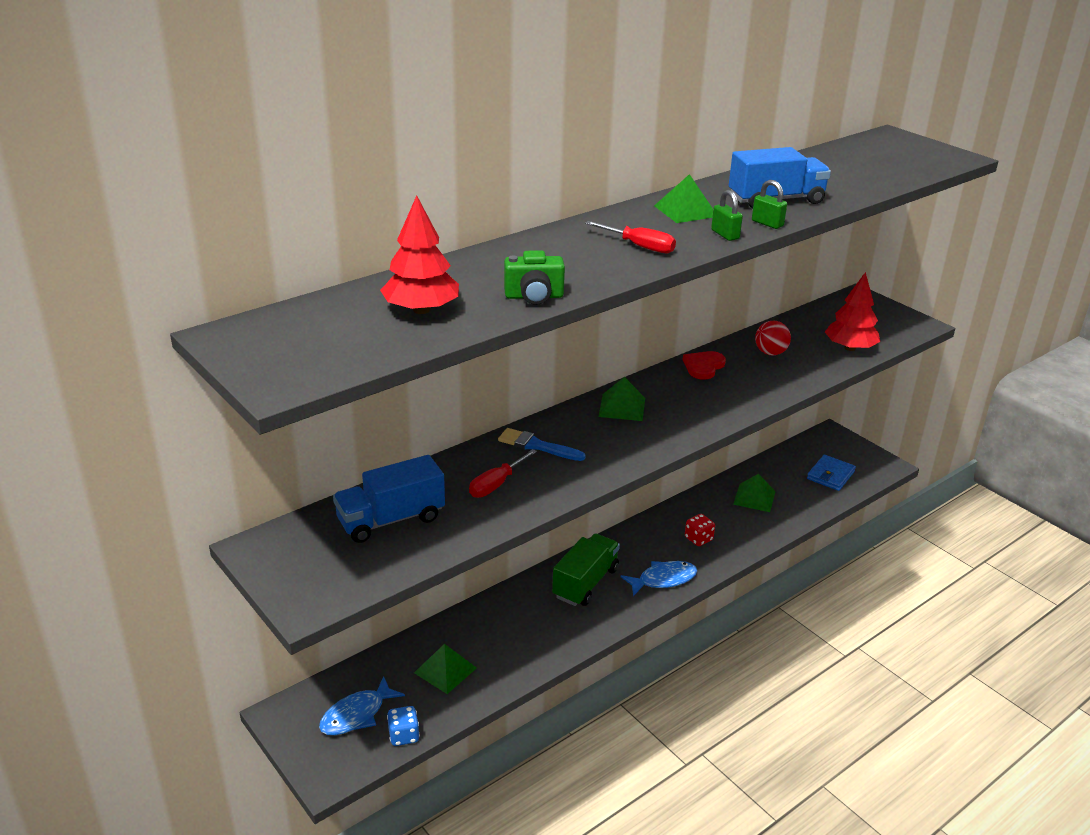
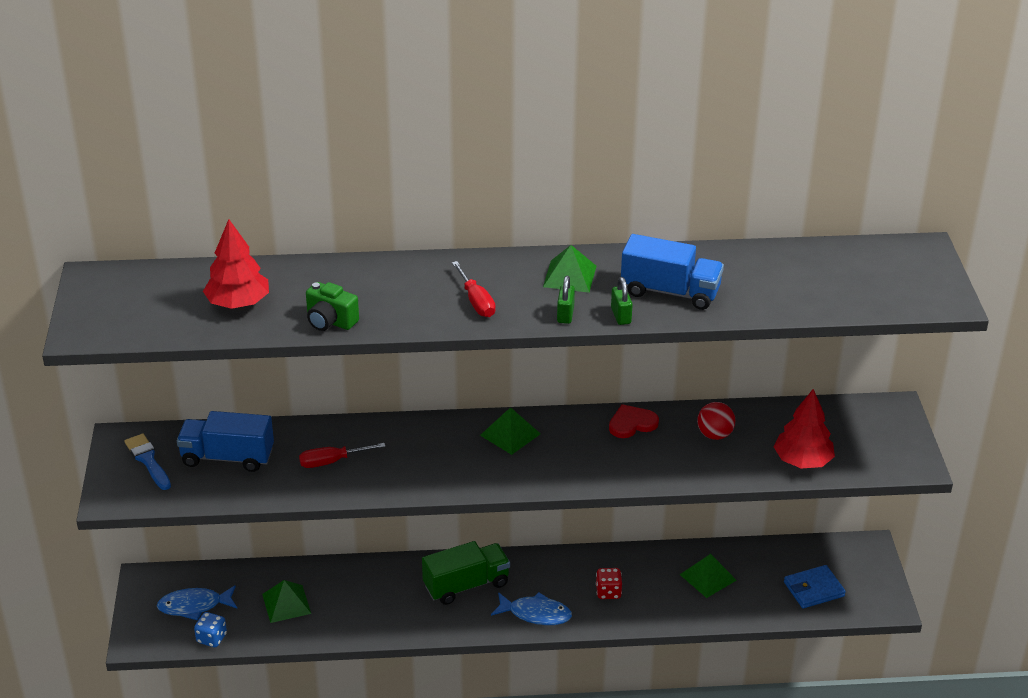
camera: 35 degrees right, 5 degrees up
blue brush [498,428,586,461] -> blue brush moved to [125,434,171,490]

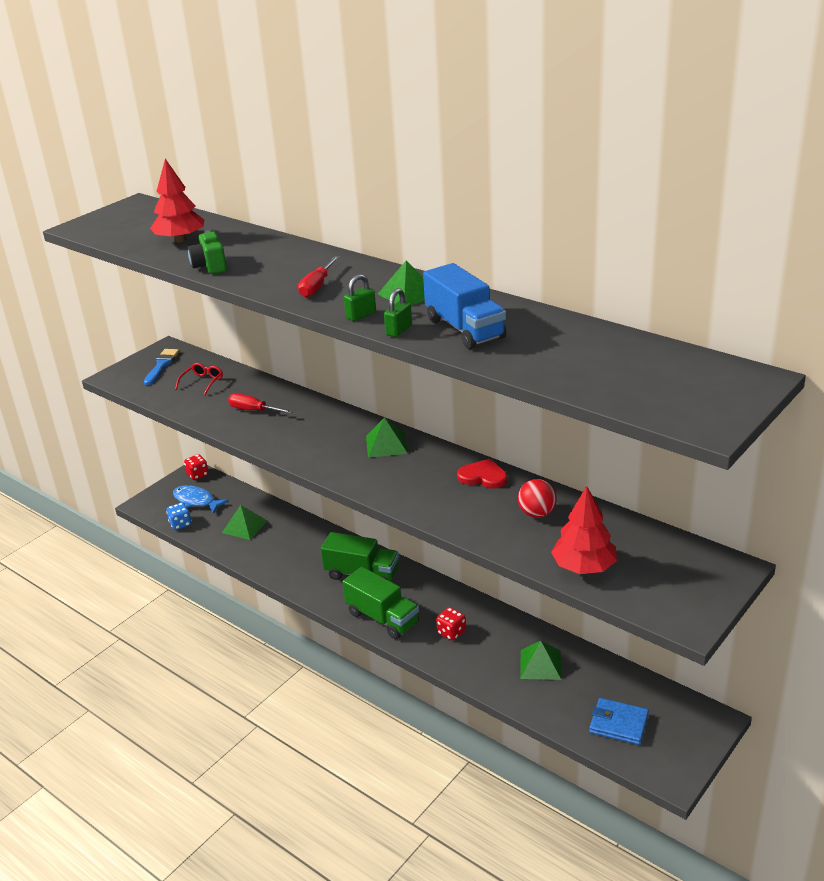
camera: 45 degrees right, 5 degrees down
blue truck [177,411,274,472] -> red glasses [175,363,223,395]
blue fish [491,592,572,625] -> green truck [343,567,419,639]
none -> red dice [184,454,209,480]

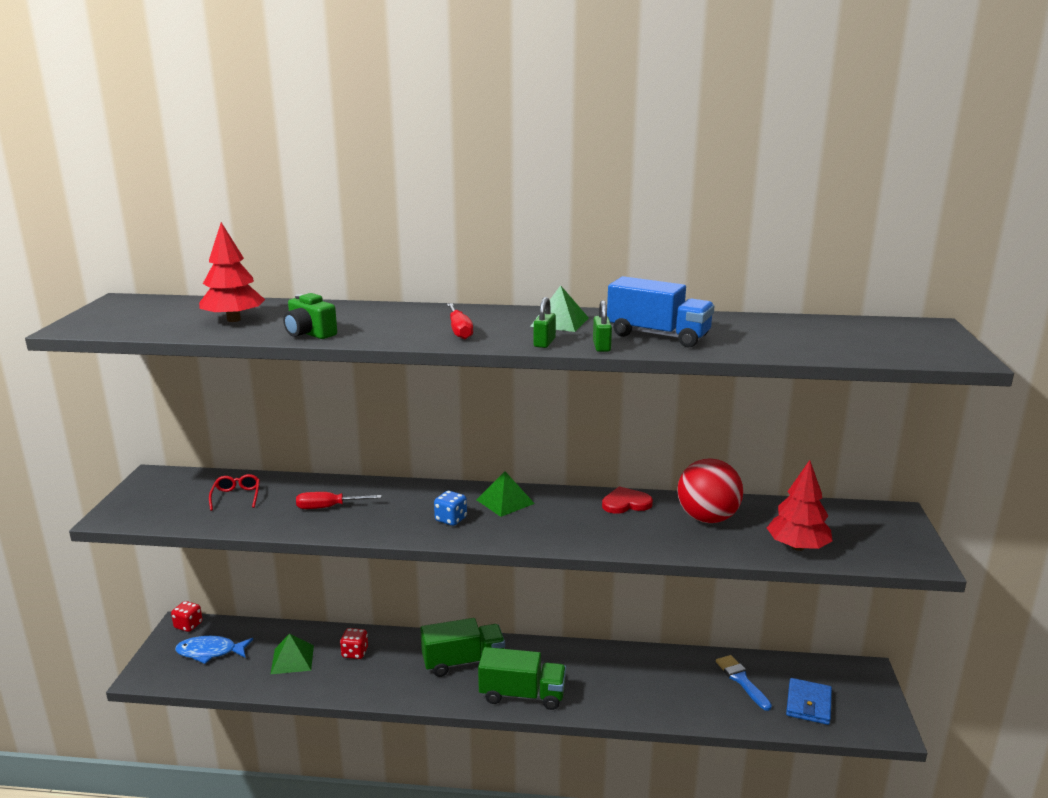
camera: 35 degrees left, 10 degrees down
blue brush [144,349,179,385] -> blue brush moved to [716,655,772,711]
blue dice [166,502,191,530] -> blue dice moved to [434,491,467,526]
red dice [436,607,466,641] -> red dice moved to [340,628,368,659]
red ball [518,479,557,518] -> red ball [677,458,743,523], size x1.68
green pyramid [520,641,561,680] -> none
blue wallet [589,698,649,745] -> blue wallet turned 60 degrees counterclockwise [786,678,832,725]

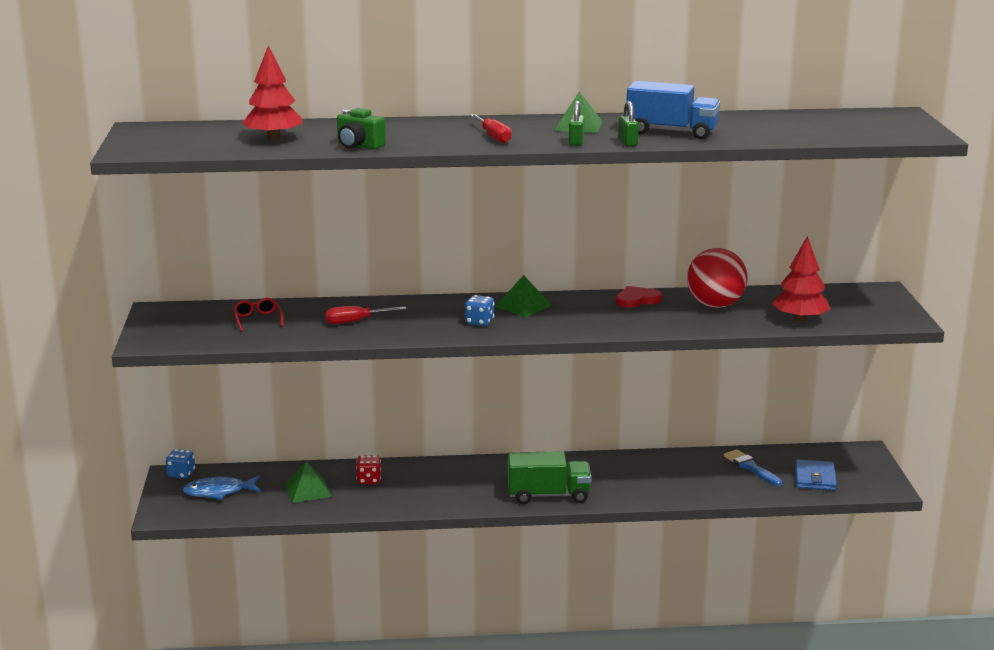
camera: 10 degrees left, 0 degrees up
red dice [171,601,202,632] -> blue dice [166,449,195,479]
green truck [420,618,505,677] -> none

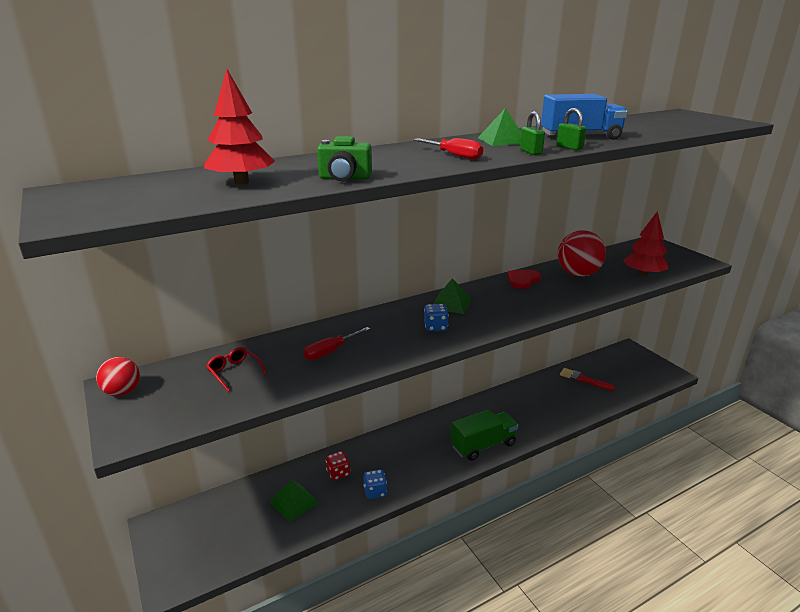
camera: 25 degrees left, 5 degrees up
blue dice [166,449,195,479] -> blue dice moved to [363,469,387,499]
blue fish [183,476,260,500] -> none
blue brush [724,449,782,486] -> red brush [560,368,615,391]
blue wallet [795,459,837,491] -> none
none -> red ball [96,357,140,396]

